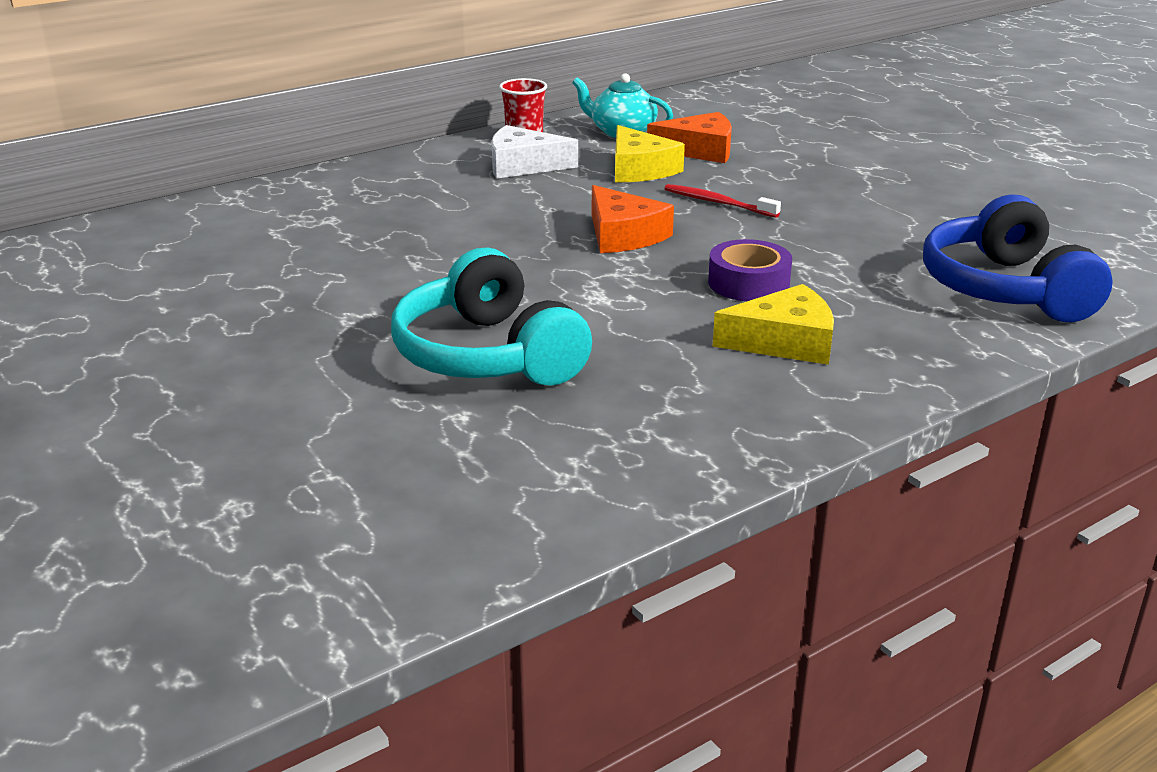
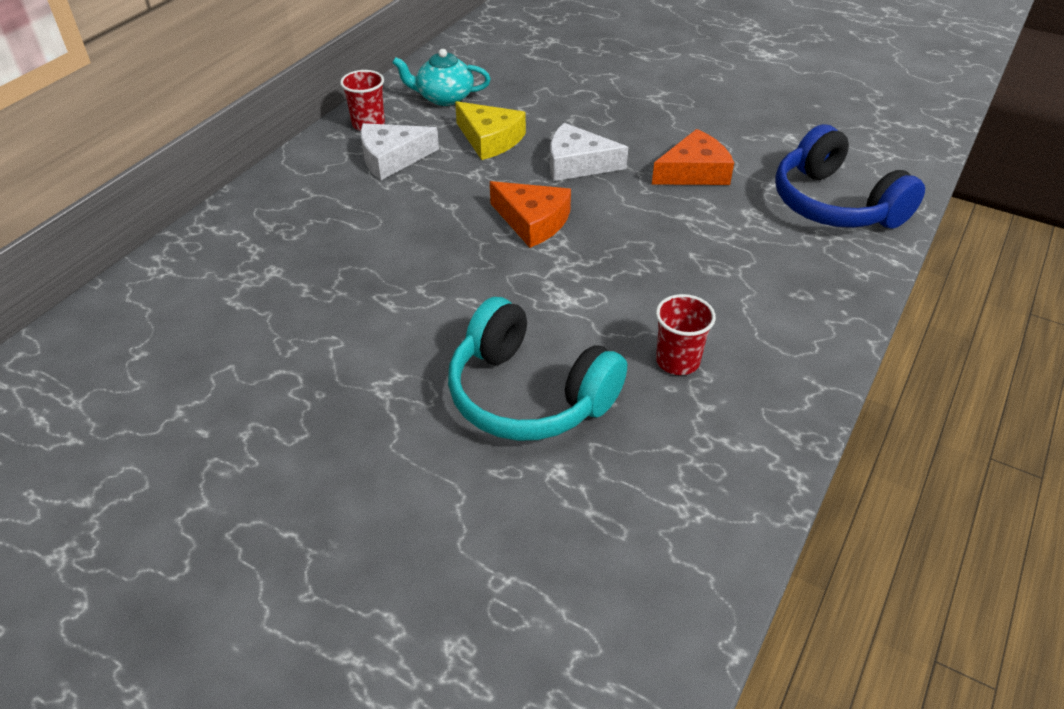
camera: 25 degrees left, 15 degrees up
orange cheese [647,112,732,163] -> orange cheese moved to [652,129,734,185]
red toothbrush [664,184,781,218] -> white cheese [550,123,628,181]
purple tape [708,239,792,301] -> none
yellow cheese [712,284,834,365] -> none
none -> red cup [656,294,716,375]

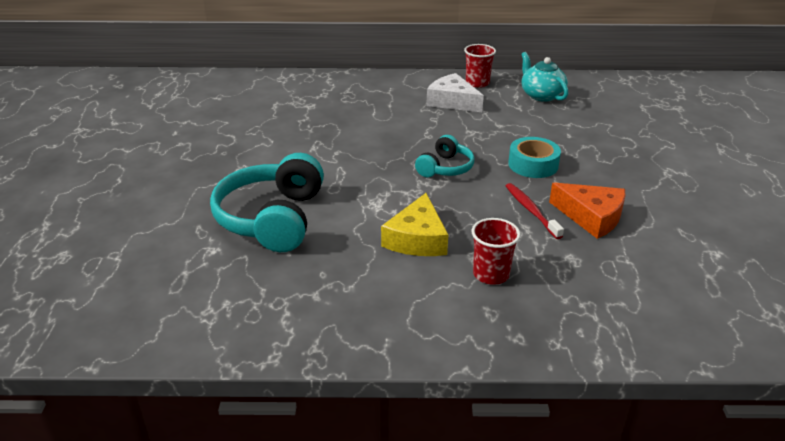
camera: 60 degrees right, 10 degrees down
yellow cheese [455,101,526,160] -> yellow cheese moved to [381,193,448,256]
orange cheese [490,181,571,248] -> turquoise headphones [415,135,475,177]
white cheese [550,123,628,181] -> turquoise tape [508,137,561,178]
red cup [656,294,716,375] -> red cup moved to [472,218,520,285]
blue headphones [775,124,925,228] -> none
none -> red toothbrush [506,183,564,239]

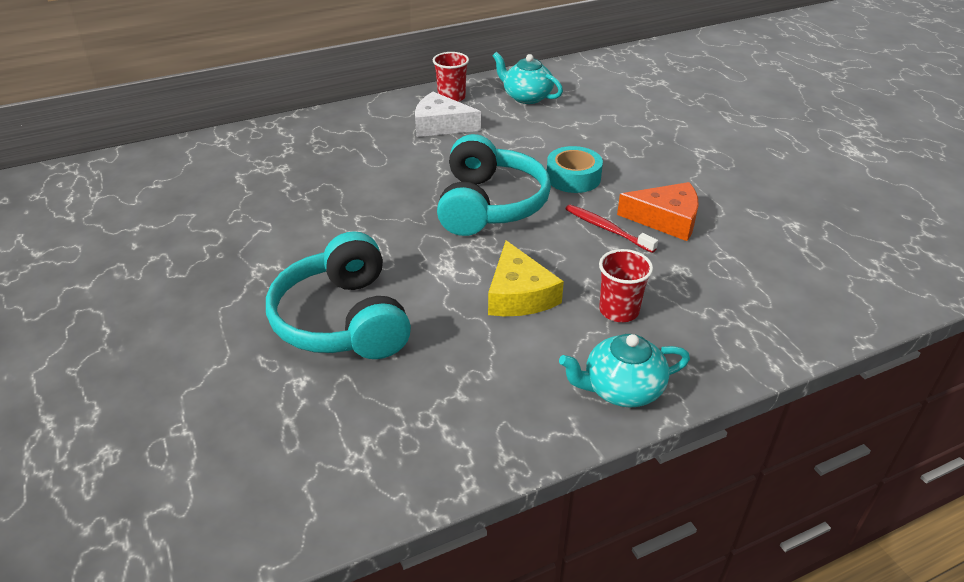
camera: 25 degrees left, 5 degrees up
turquoise headphones [415,135,475,177] -> turquoise headphones [437,134,551,236], size x1.85
none -> turquoise teapot [559,334,690,408]

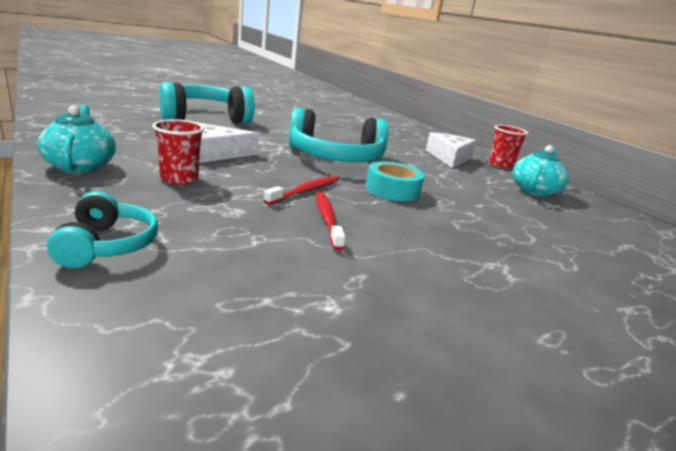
camera: 80 degrees right, 15 degrees down
yellow cheese [488,240,564,316] -> white cheese [197,122,259,163]
orange cheese [617,182,699,241] -> red toothbrush [316,192,345,250]
none -> turquoise headphones [47,191,158,268]

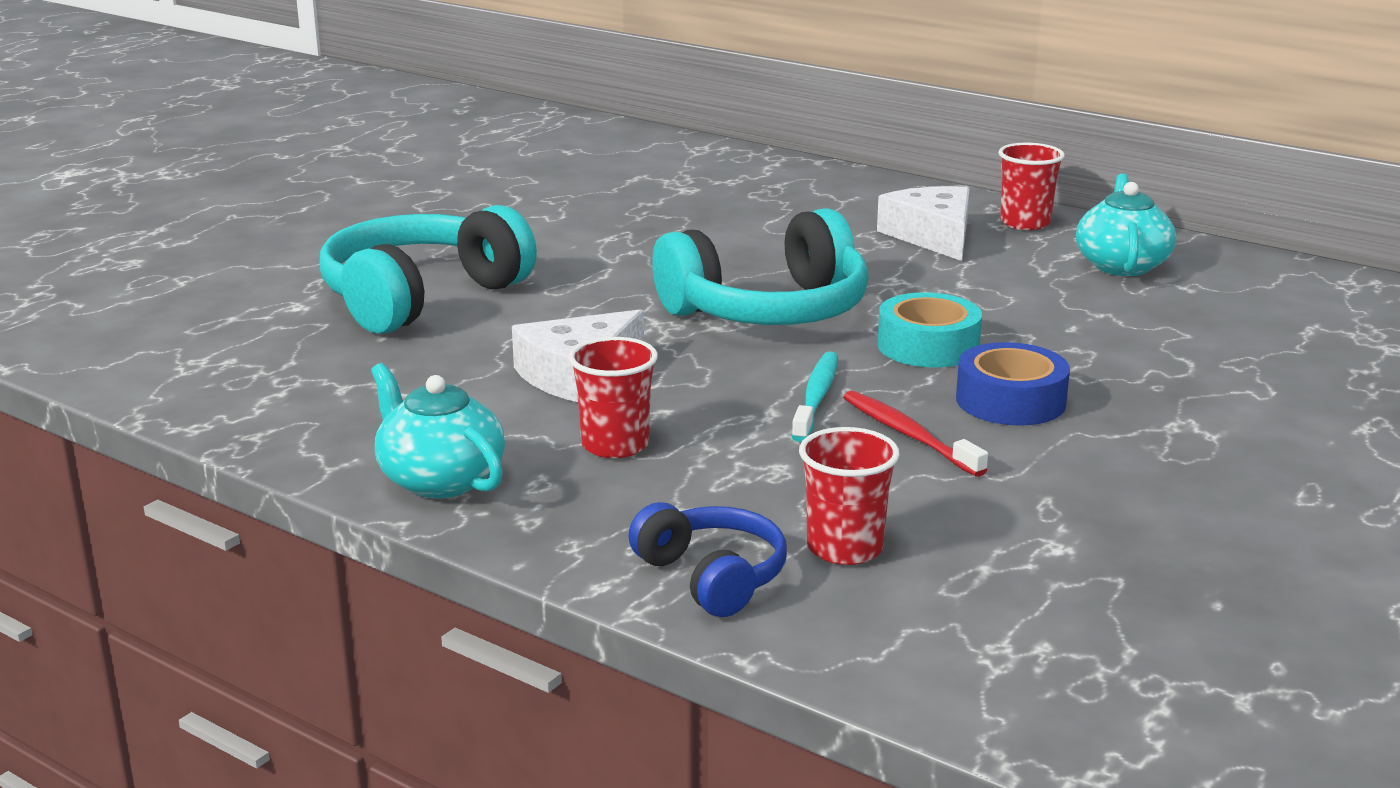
camera: 20 degrees left, 0 degrees up
turquoise headphones [47,191,158,268] -> blue headphones [628,502,787,617]
red toothbrush [263,176,339,205] -> turquoise toothbrush [791,352,838,442]
none -> red cup [799,427,899,565]
none -> blue tape [956,342,1070,426]

